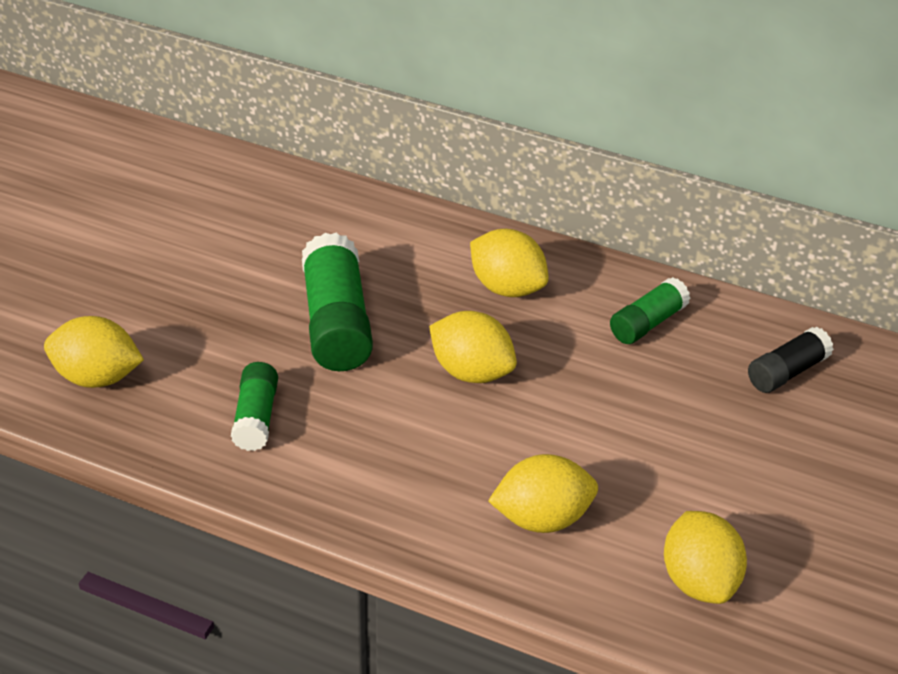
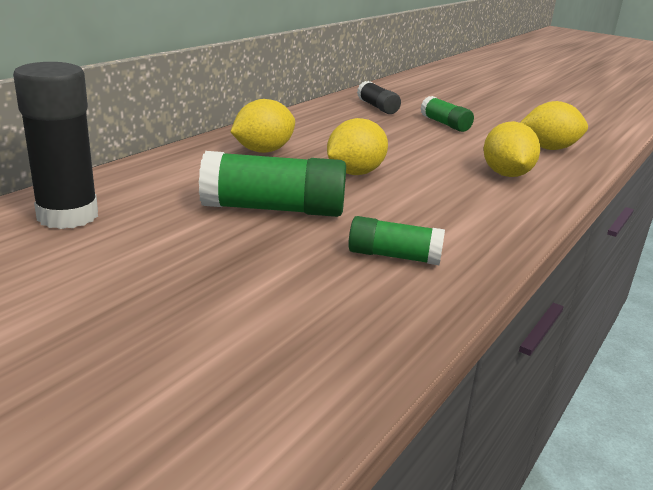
camera: 80 degrees left, 15 degrees down
yellow lemon [44,316,144,388] -> none
green glue stick [610,277,690,344] -> green glue stick moved to [420,96,474,132]
none -> black glue stick [13,62,98,229]

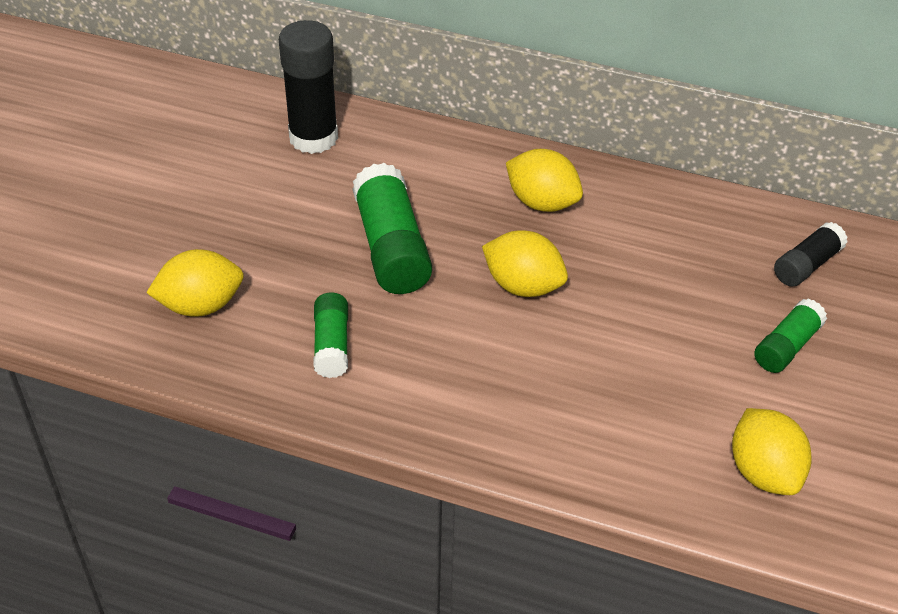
camera: 75 degrees right, 20 degrees up
yellow lemon [483,121,540,177] -> yellow lemon moved to [146,249,244,317]

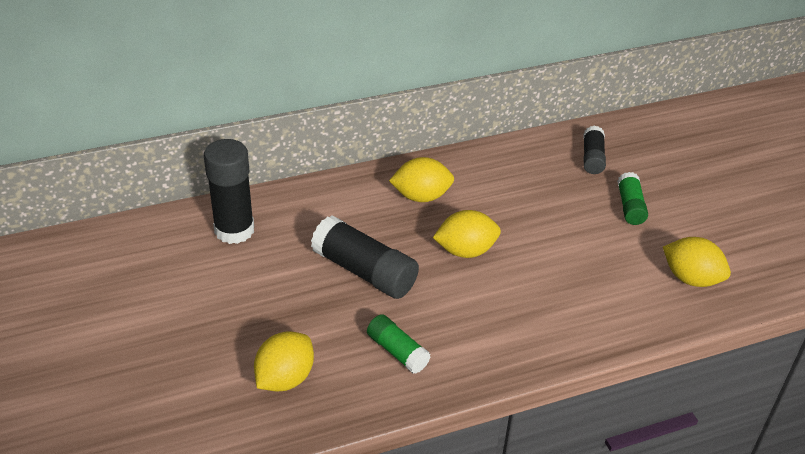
camera: 40 degrees left, 5 degrees down
green glue stick [352,163,432,294] -> black glue stick [311,215,419,299]

